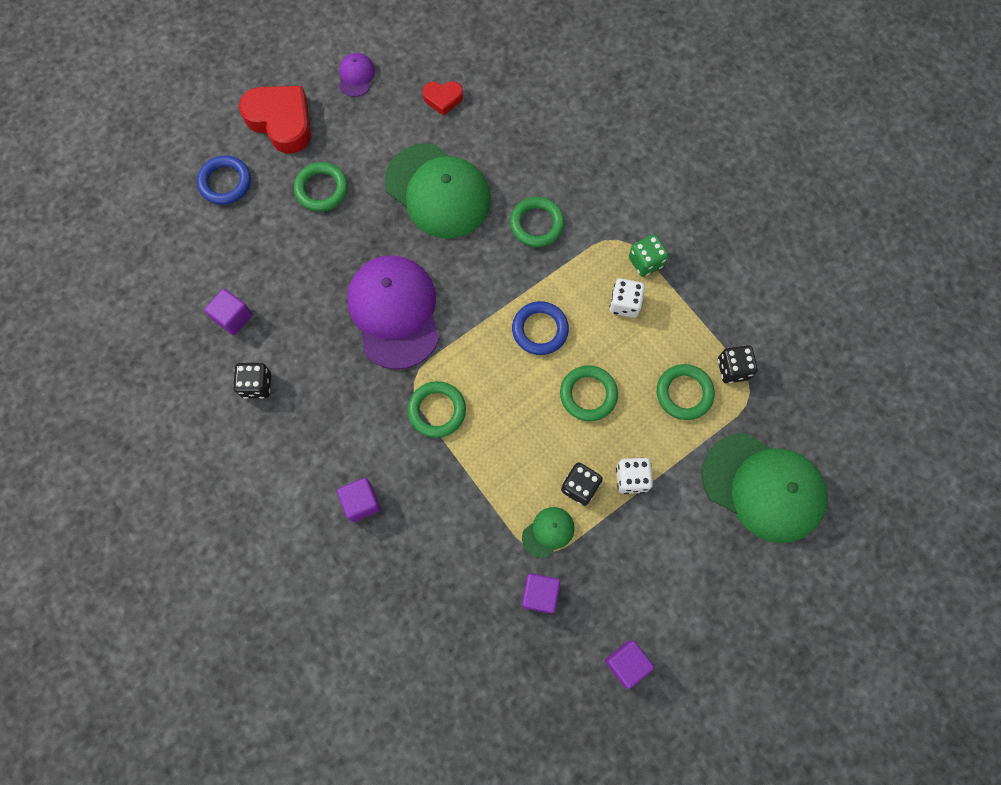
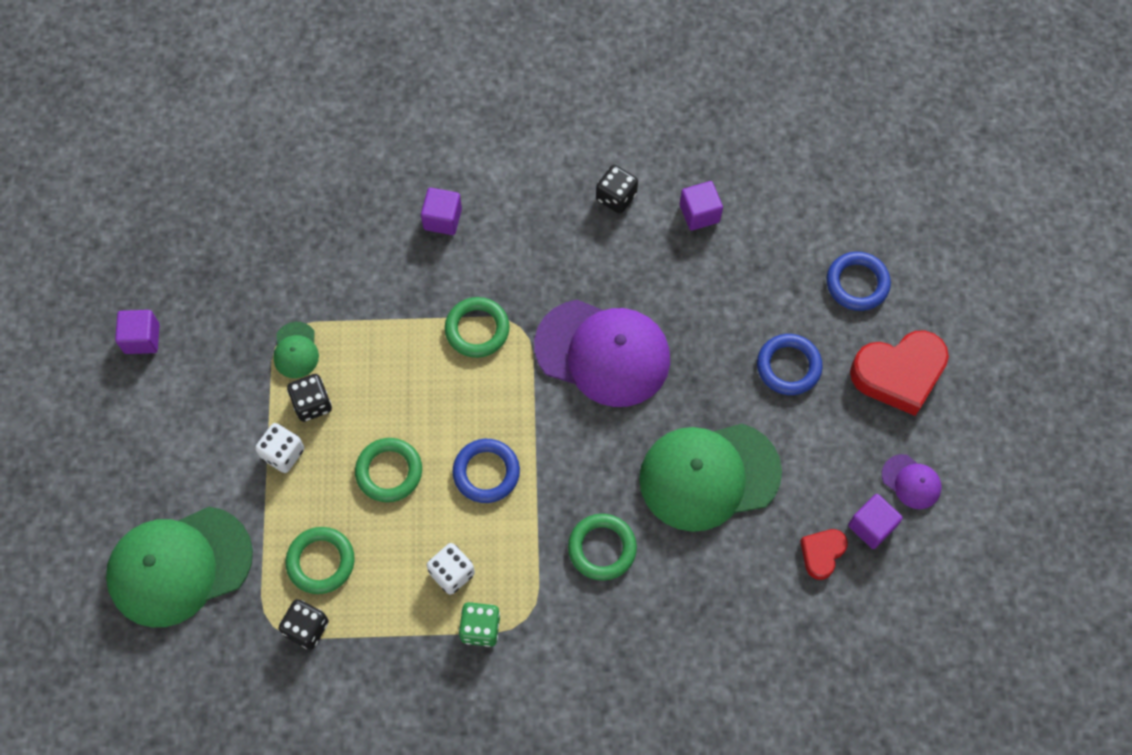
camera: 125 degrees right, 5 degrees down
green ring [294,162,348,212] -> blue ring [757,334,823,395]
purple cube [522,573,561,614] -> purple cube moved to [848,494,903,549]

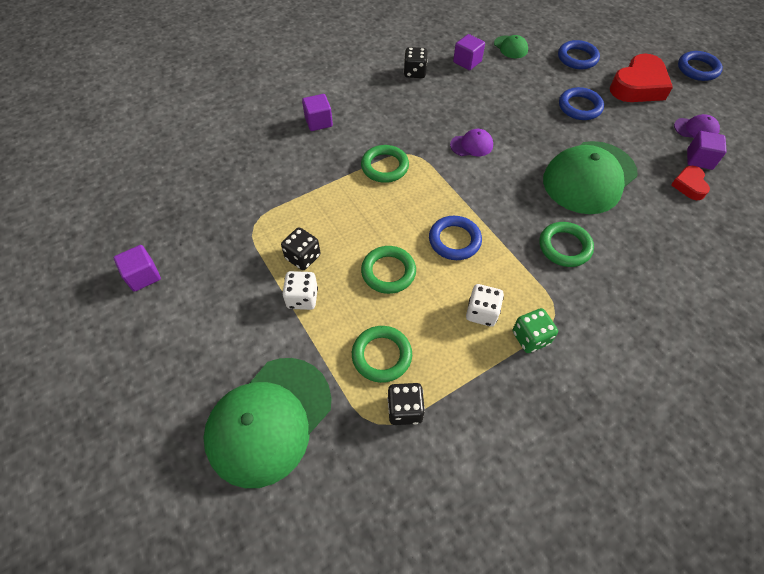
camera: 30 degrees left, 10 degrees down
green cap [273,322,319,378] -> green cap moved to [494,35,528,58]
purple cap [534,300,670,407] -> purple cap [450,129,493,156], size x0.44
none -> blue ring [678,51,723,81]

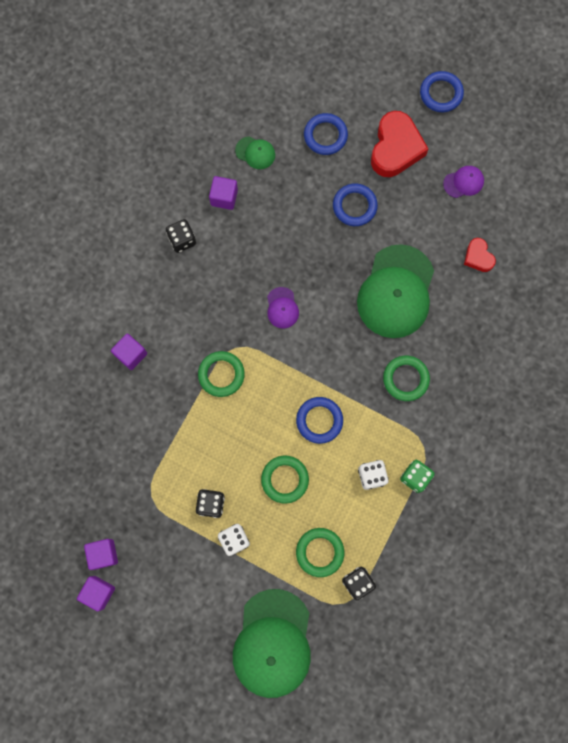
camera: 30 degrees left, 20 degrees up
purple cap [450,129,493,156] -> purple cap turned 120 degrees clockwise [267,287,299,328]
purple cube [687,131,727,170] -> purple cube moved to [84,539,118,570]

